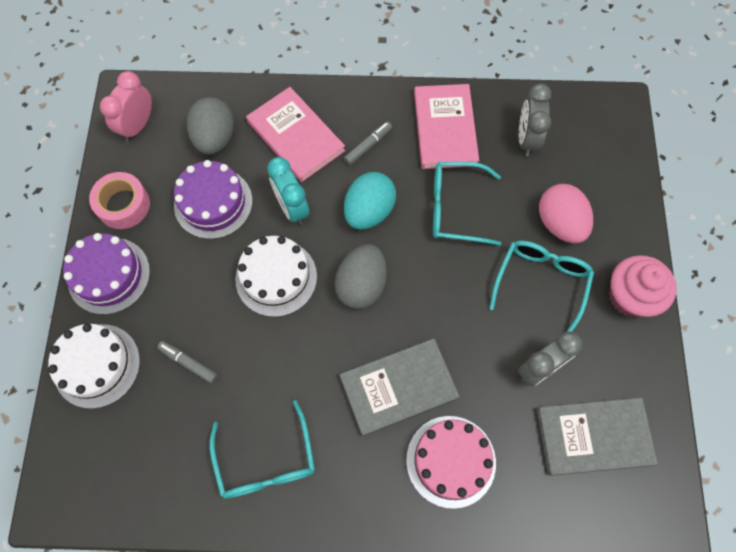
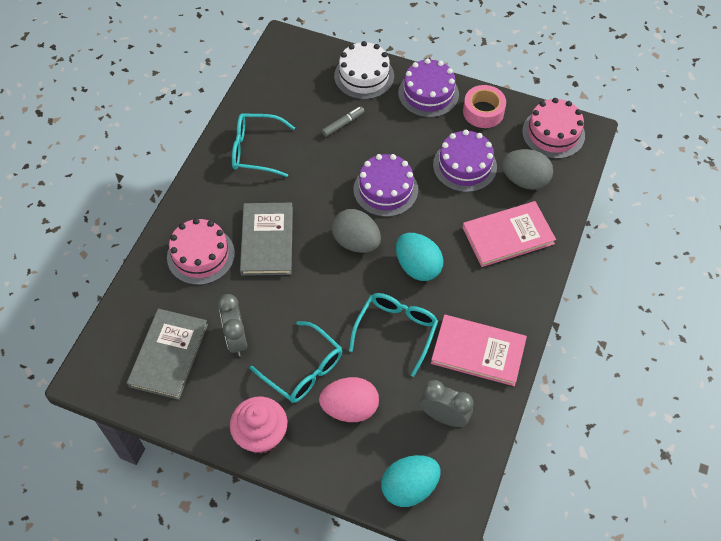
camera: 110 degrees right, 10 degrees down
pink clock [100,71,152,142] -> pink cake [522,98,585,159]
white cake [235,236,317,317] -> purple cake [354,154,418,217]
turquoise clock [267,157,309,225] -> none
grey marker [344,121,392,165] -> none
none -> turquoise egg [381,455,440,507]

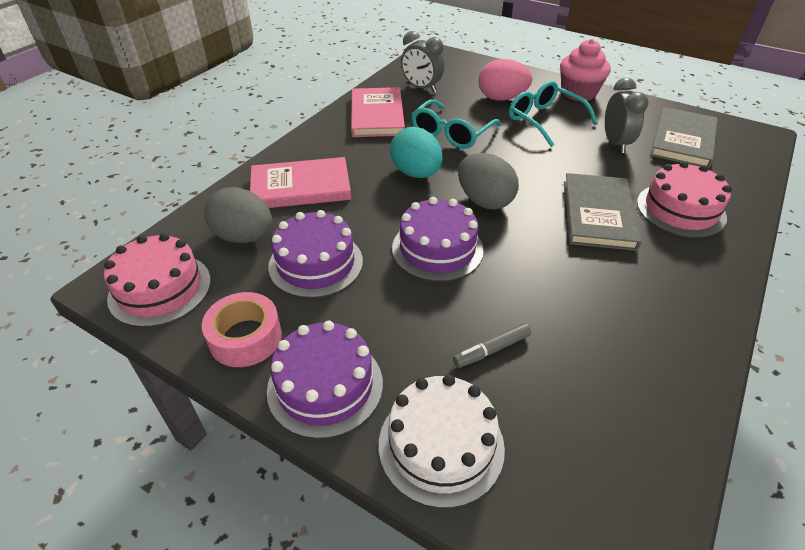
camera: 170 degrees left, 15 degrees down
turquoise glasses [232,113,295,177] -> none
turquoise egg [381,455,440,507] -> none
pink book [431,315,527,386] -> pink book turned 60 degrees clockwise [351,87,405,137]

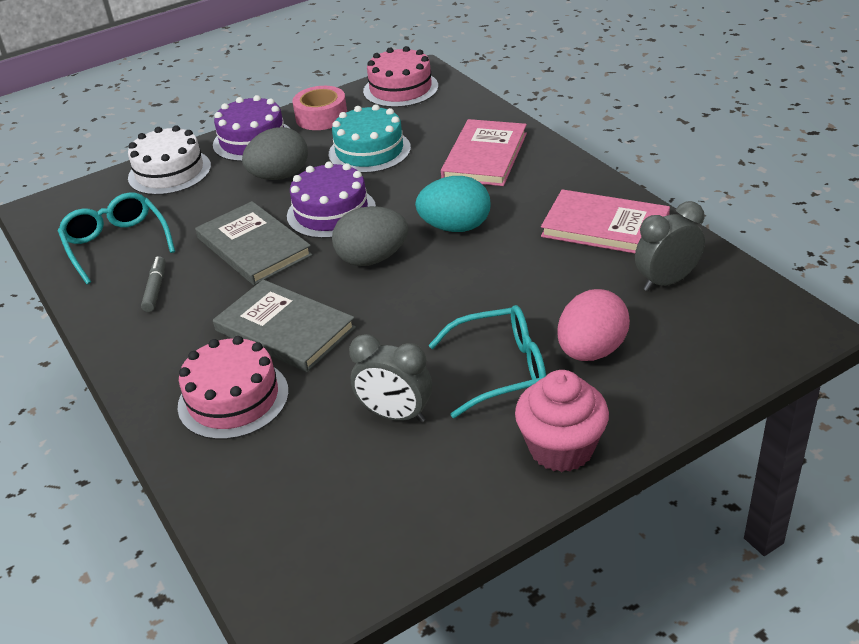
camera: 120 degrees right, 5 degrees down
grey egg [204,187,272,243] -> grey egg moved to [242,127,308,180]
purple cake [268,210,363,298] -> turquoise cake [328,104,411,173]
turquoise glasses [411,99,501,149] -> turquoise glasses moved to [58,192,175,284]
grey marker [453,323,531,368] -> grey marker moved to [141,256,166,312]
grey book [650,107,718,169] -> grey book moved to [195,201,312,285]

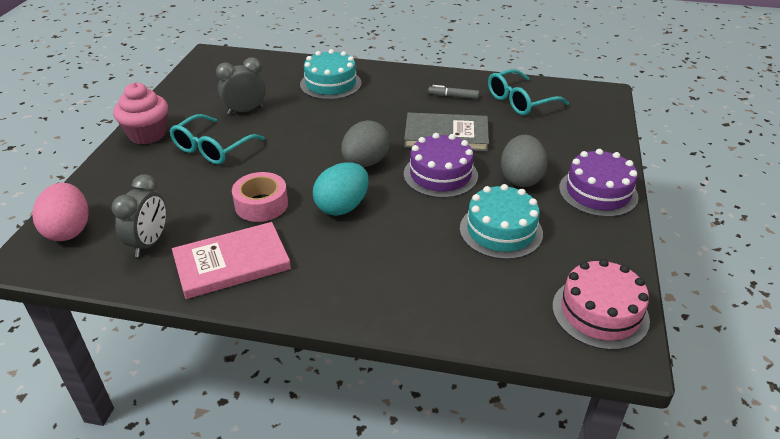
camera: 130 degrees right, 0 degrees up
turquoise glasses [58,192,175,284] -> turquoise glasses turned 135 degrees clockwise [488,69,569,115]
white cake [128,125,211,195] -> none
grey marker [141,256,166,312] -> grey marker turned 150 degrees clockwise [428,85,479,99]
pink cake [178,336,289,440] -> turquoise cake [300,49,362,100]
grey book [213,280,356,372] -> none
pink tape [293,86,347,130] -> pink tape moved to [232,172,288,222]
pink book [441,119,527,186] -> none
pink egg [557,289,630,361] -> pink egg moved to [32,183,89,241]

